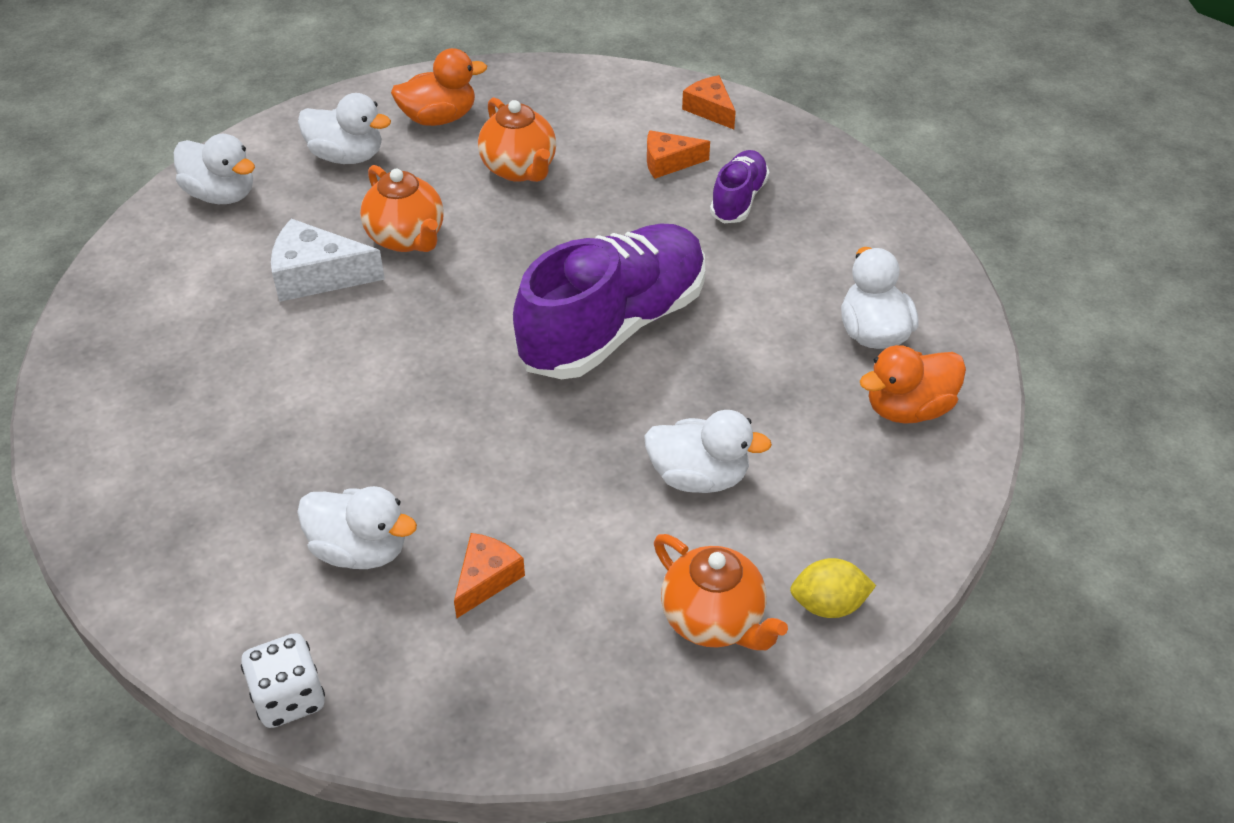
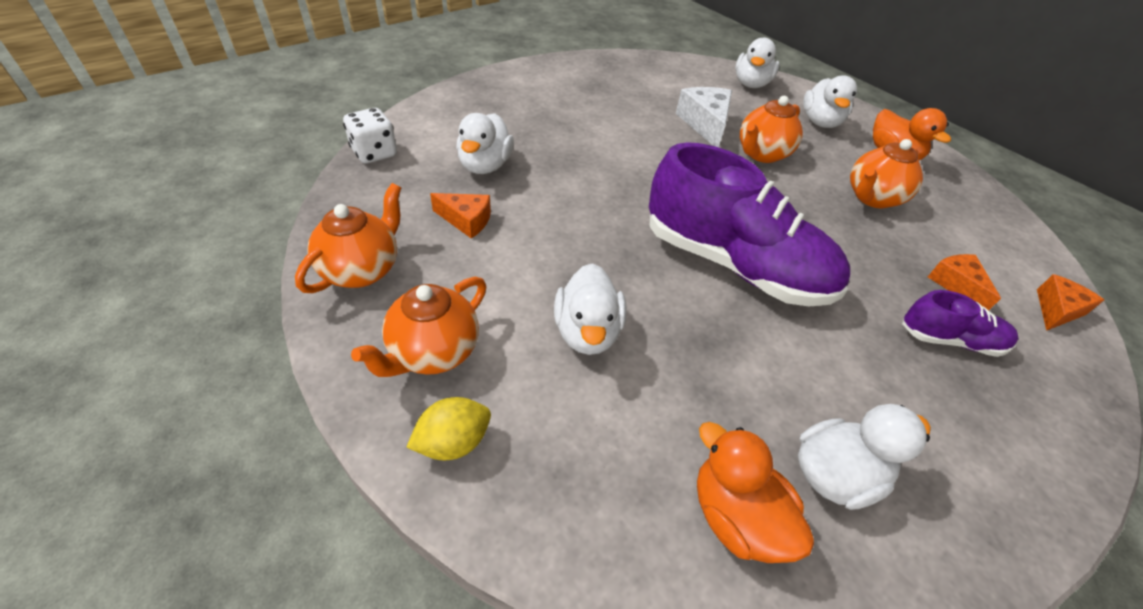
camera: 75 degrees right, 0 degrees up
yellow lemon [790,558,876,618] -> yellow lemon turned 75 degrees clockwise [407,397,491,460]
none -> orange teapot [295,183,401,293]

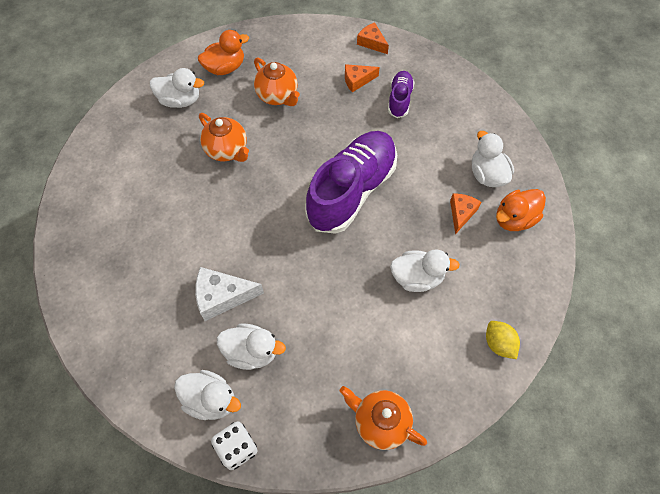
camera: 85 degrees left, 15 degrees up
orange teapot [351,277,486,377] -> none
orange cheese [430,193,491,239] -> orange cheese moved to [450,194,481,235]
white cheese [676,87,732,147] -> white cheese moved to [195,267,264,321]
white duck [735,37,780,88] -> white duck moved to [174,370,241,420]

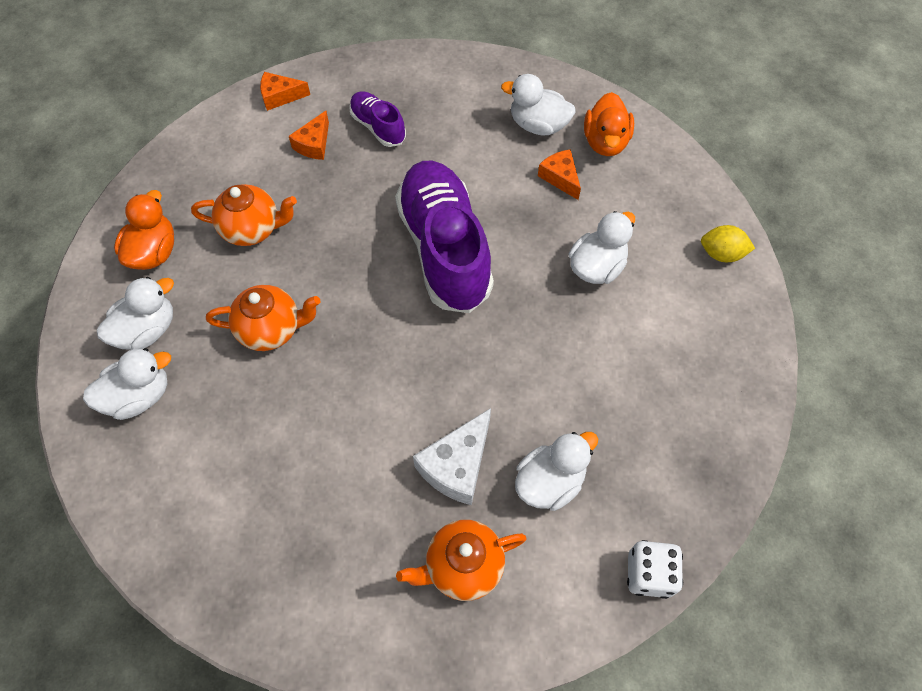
camera: 50 degrees left, 0 degrees up
white duck [174,370,241,420] -> white duck moved to [83,348,171,420]
orange teapot [340,386,427,450] -> orange teapot moved to [396,520,527,601]

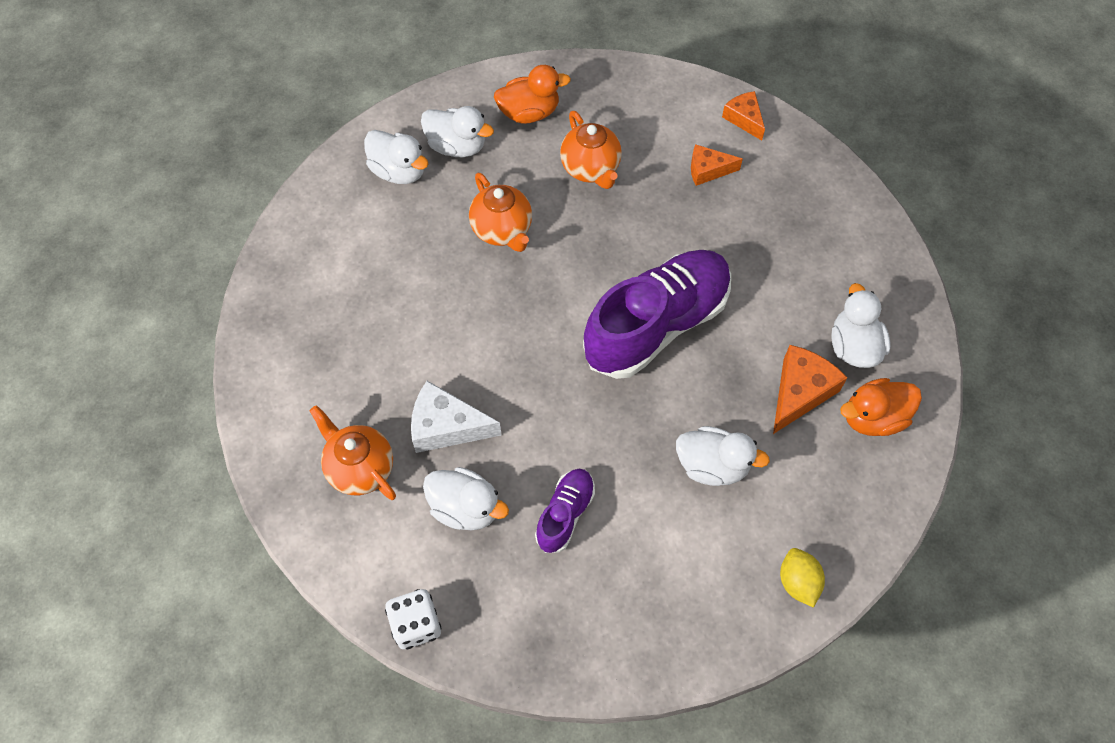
camera: 65 degrees right, 0 degrees up
purple shoe [349,91,406,147] -> purple shoe moved to [535,469,595,553]
orange cheese [538,149,581,200] -> orange cheese [773,345,847,434], size x1.55

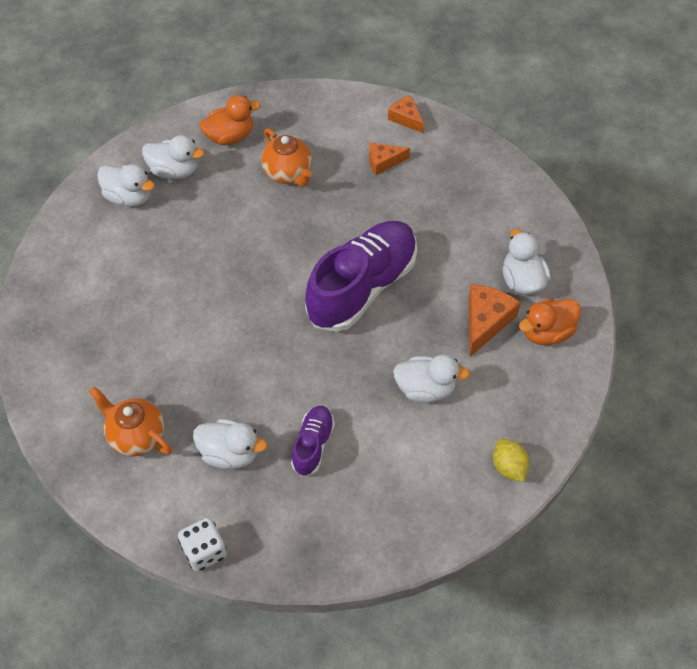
camera: 10 degrees left, 5 degrees down
white cheese [411,381,501,453] -> none
orange teapot [469,173,532,252] -> none

